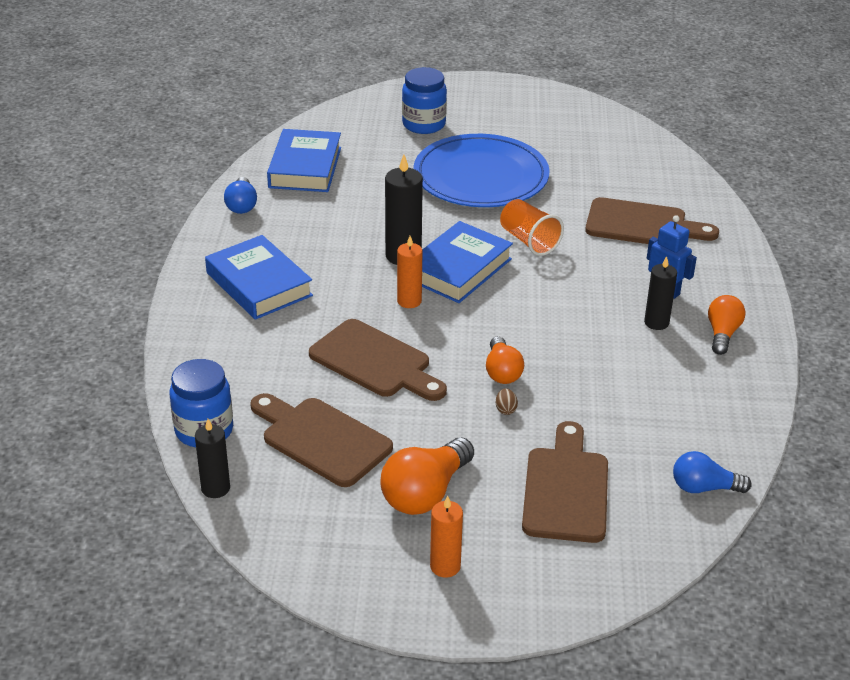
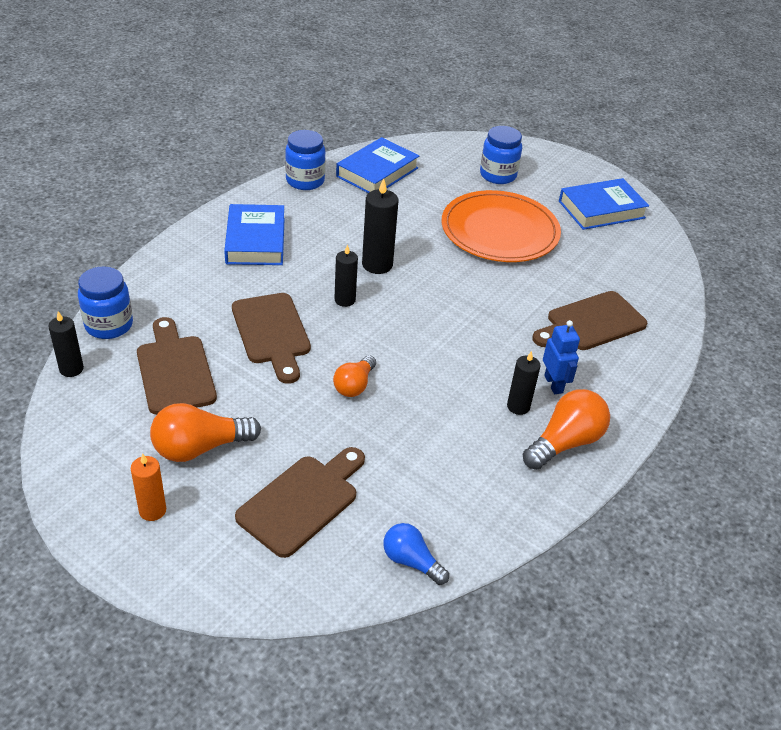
camera: 30 degrees right, 5 degrees up
blue light bulb [224,177,257,214] -> blue jar [285,130,326,190]
orange candle [397,236,423,308] -> black candle [334,244,358,307]
blue plate [413,134,550,207] -> orange plate [441,190,561,262]
blue book [422,221,513,303] -> blue book moved to [559,178,649,230]
brown egg [496,388,518,415] -> none
orange cup [500,199,564,256] -> none
brown cutting board [585,197,719,244] -> brown cutting board turned 105 degrees clockwise [532,291,647,350]
orange light bulb [708,295,745,355] -> orange light bulb [523,389,610,470], size x1.56

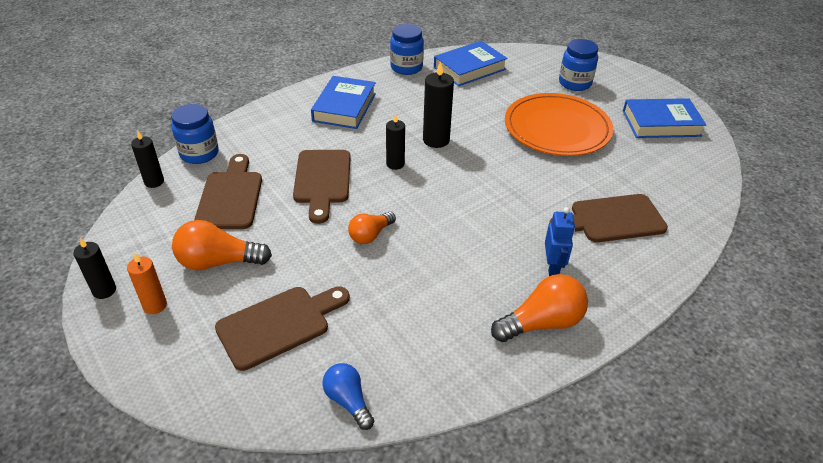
camera: 20 degrees right, 0 degrees up
black candle [507,351,541,415] -> black candle moved to [73,238,116,299]

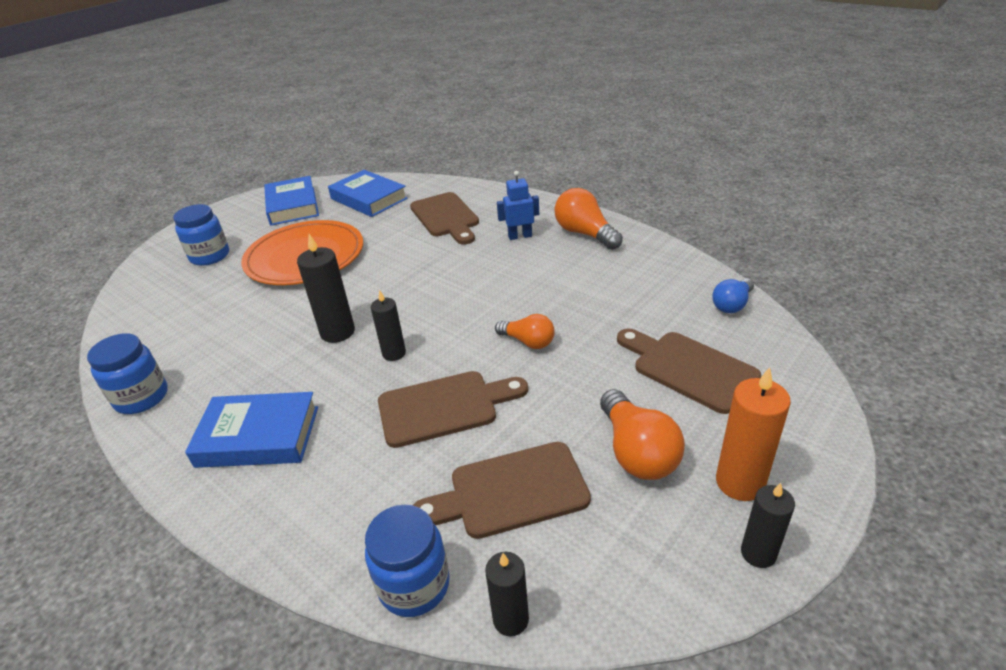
camera: 100 degrees left, 5 degrees down
orange candle [127,253,167,314] -> orange candle [716,367,791,501], size x1.53
blue book [434,41,508,86] -> blue book moved to [328,170,408,217]

